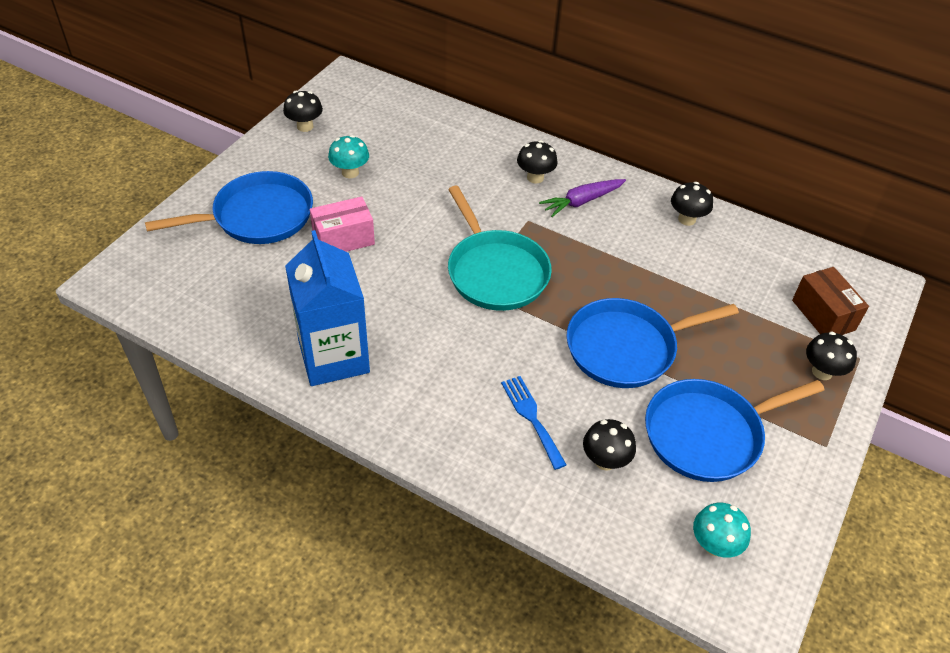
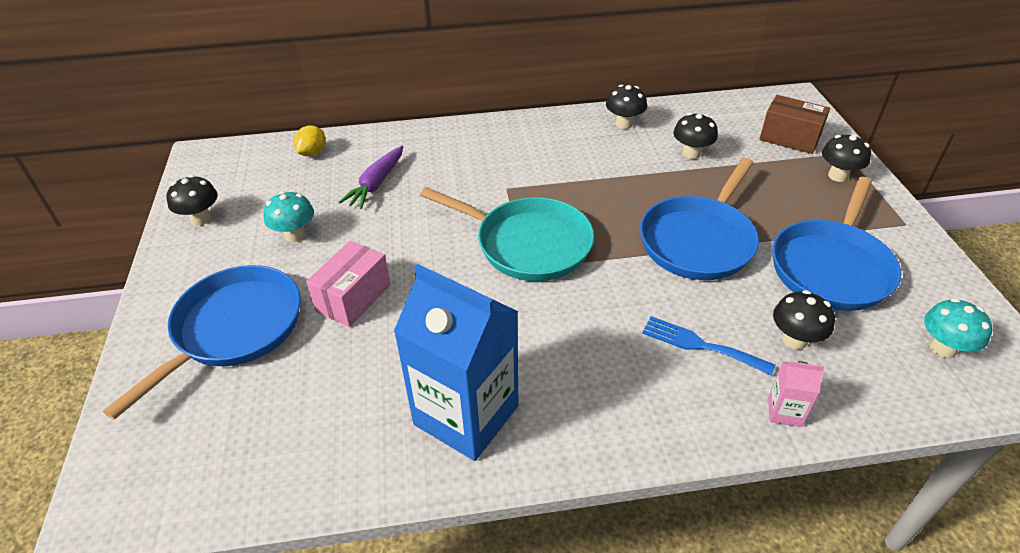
camera: 35 degrees left, 5 degrees down
black mushroom [517,140,558,183] -> black mushroom moved to [673,113,718,159]
purple carrot [539,179,626,217] -> purple carrot moved to [338,146,403,209]
none -> yellow lemon [294,125,326,157]
none -> pink carton [768,361,824,427]

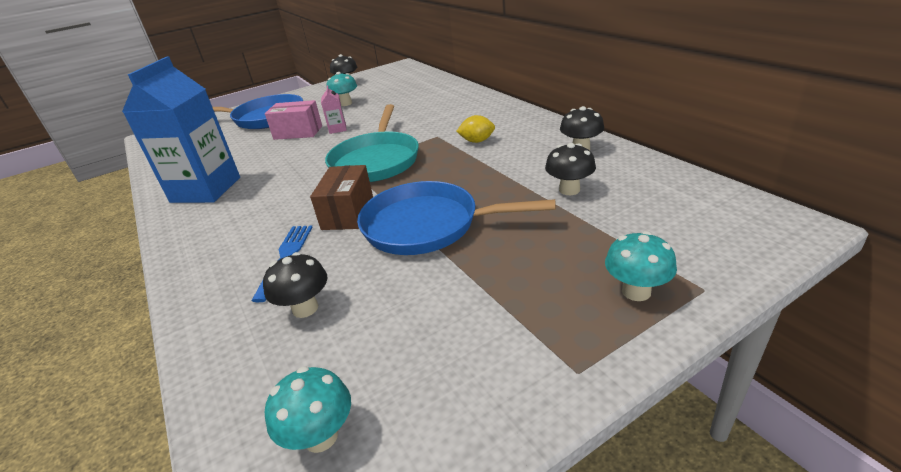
camera: 70 degrees right, 10 degrees down
yellow lemon [294,125,326,157] -> yellow lemon moved to [456,115,495,143]
purple carrot [338,146,403,209] -> none
brown box [759,95,830,154] -> brown box moved to [310,165,373,230]
pink carton [768,361,824,427] -> pink carton moved to [321,85,347,134]
blue pan [772,177,901,311] -> none
black mushroom [822,134,871,182] -> turquoise mushroom [605,231,677,301]

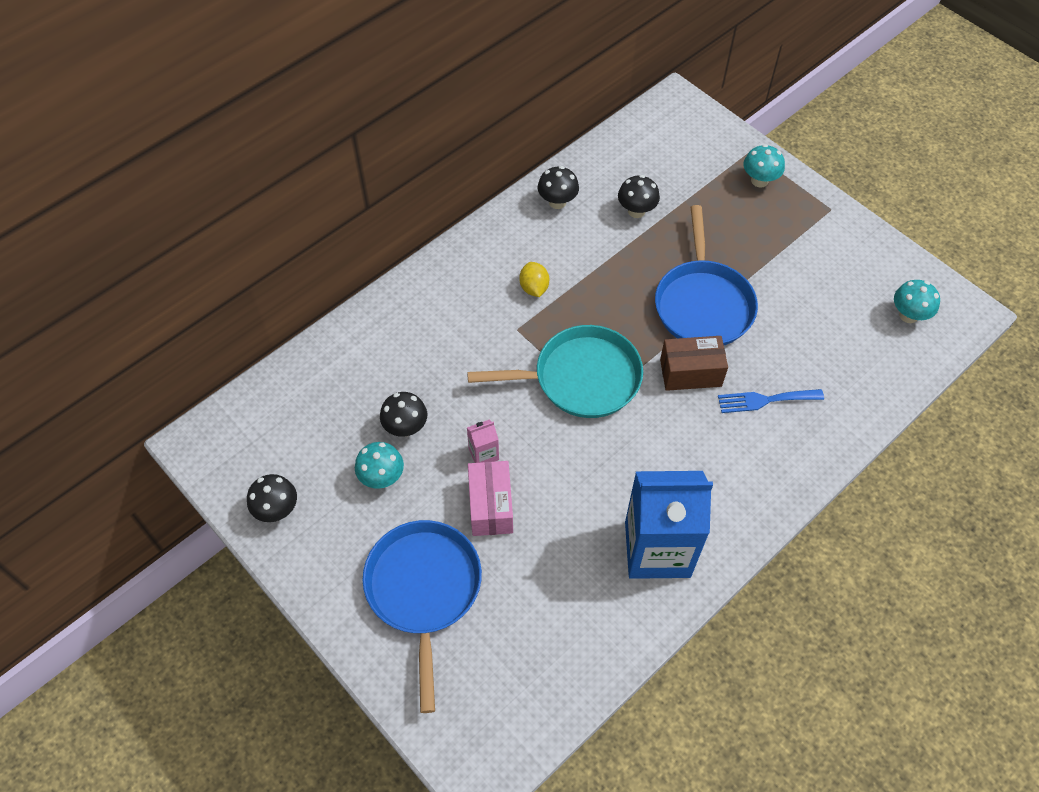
camera: 105 degrees left, 25 degrees up
black mushroom [263,252,327,318] -> black mushroom moved to [380,392,427,437]

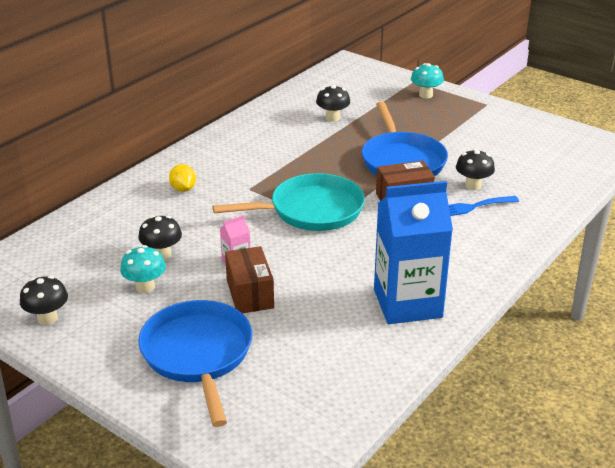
camera: 10 degrees left, 25 degrees down
pink box [468,461,513,536] -> brown box [225,246,274,313]
yellow lemon [519,262,549,297] -> yellow lemon moved to [169,164,196,192]
black mushroom [538,166,579,209] -> black mushroom moved to [456,149,495,190]
turquoise mushroom [894,280,940,323] -> none

